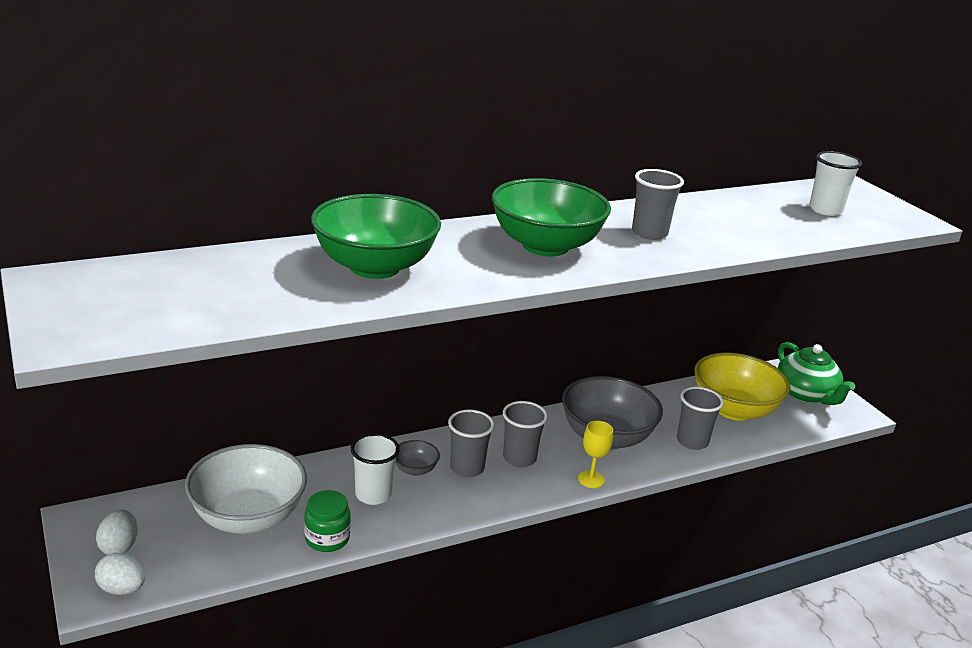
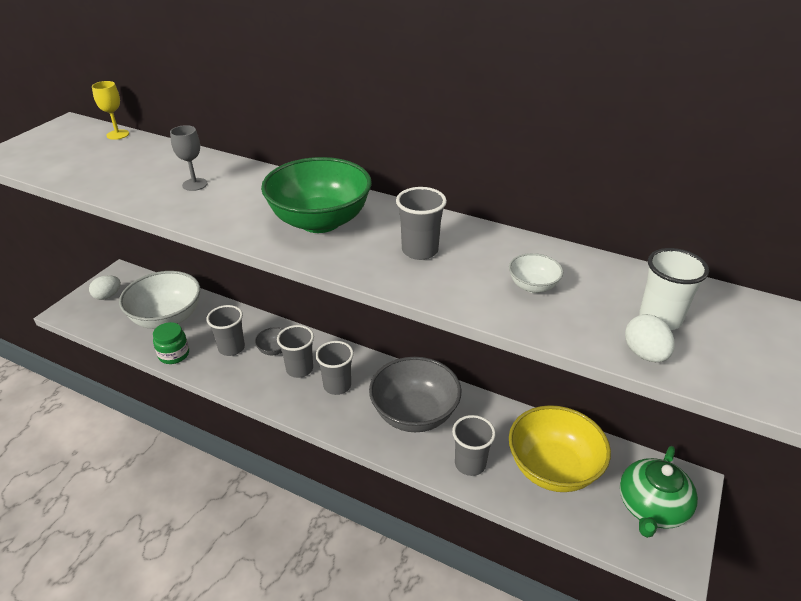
camera: 55 degrees right, 10 degrees up
white egg [95,553,145,595] -> white egg moved to [625,314,675,362]
green bowl [311,194,441,279] -> grey goblet [170,125,208,191]
white cup [351,433,400,505] -> grey cup [207,305,245,356]
yellow goblet [578,421,613,488] -> yellow goblet moved to [92,81,129,140]
none -> white bowl [509,253,563,293]

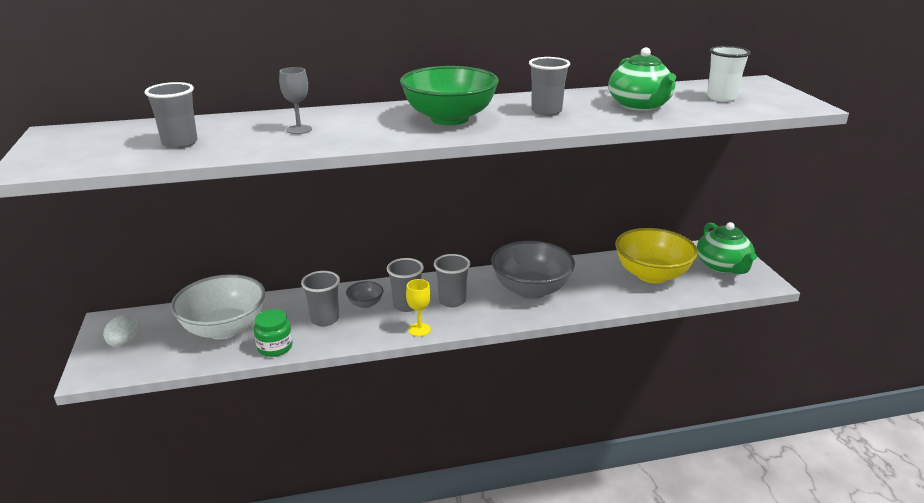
camera: 40 degrees left, 10 degrees down
yellow goblet [92,81,129,140] -> yellow goblet moved to [406,279,431,337]
grey cup [452,415,496,476] -> grey cup moved to [145,82,198,149]
white bowl [509,253,563,293] -> green teapot [608,47,676,111]
white egg [625,314,675,362] -> none

